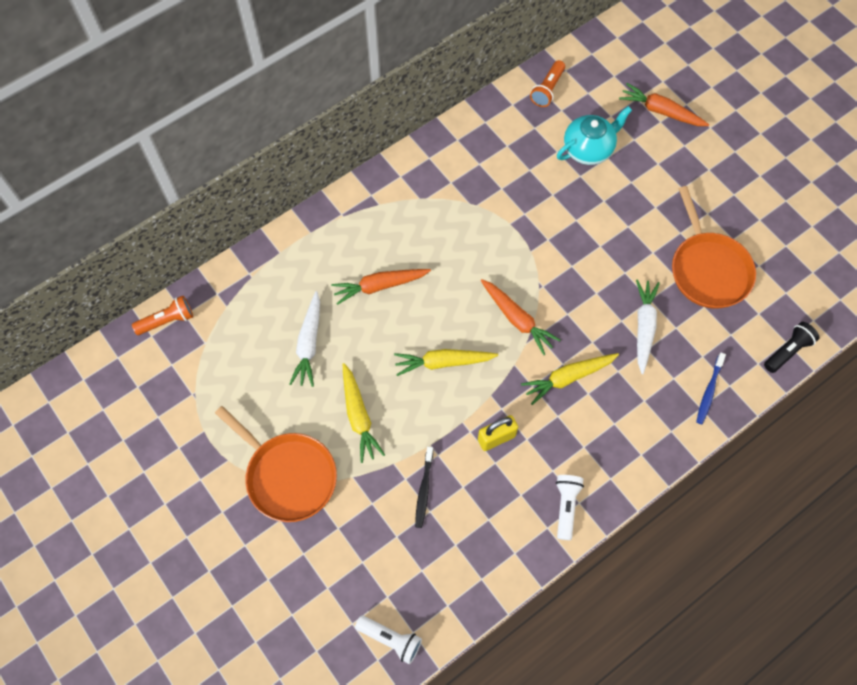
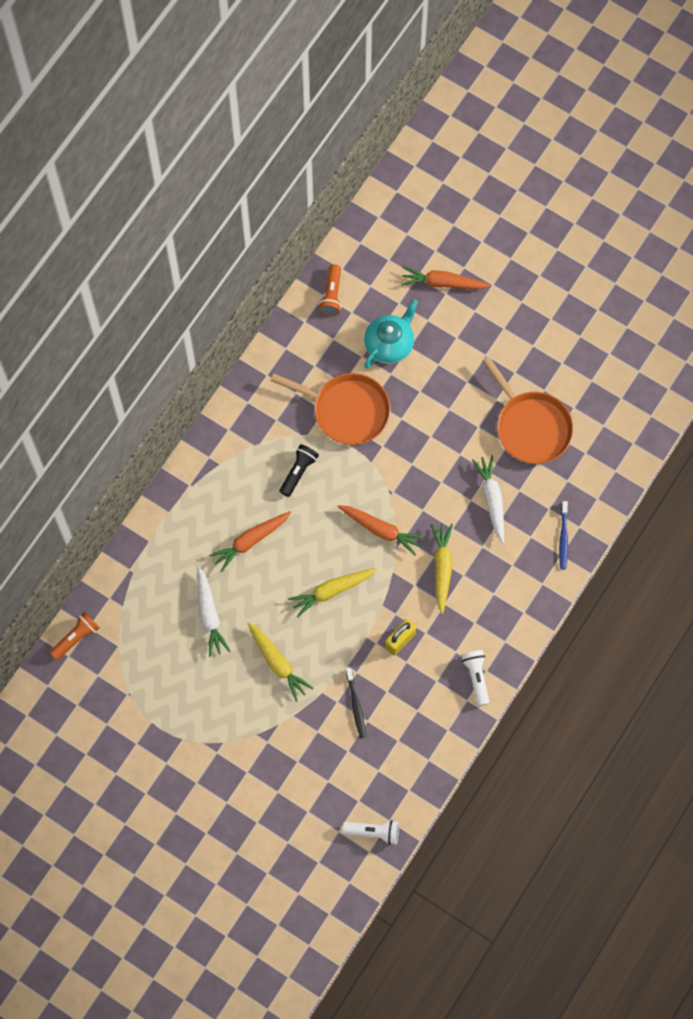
camera: 20 degrees left, 5 degrees up
orange pan [215,406,337,522] -> orange pan moved to [271,373,391,445]
yellow carrot [521,353,619,405] -> yellow carrot turned 135 degrees clockwise [431,524,453,614]
black flashlight [764,322,819,373] -> black flashlight moved to [279,444,319,497]

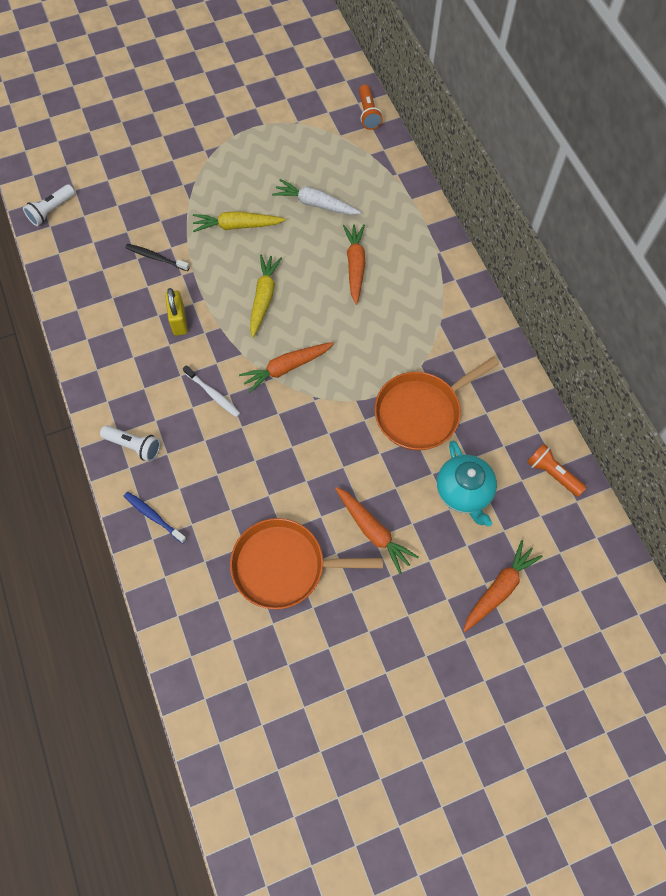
camera: 125 degrees right, 5 degrees down
black flashlight [279,444,319,497] -> none
yellow carrot [431,524,453,614] -> white toothbrush [183,365,240,417]
white flashlight [461,650,490,706] -> white flashlight moved to [100,425,161,462]
white carrot [472,455,504,544] -> none
none -> orange carrot [335,487,419,574]

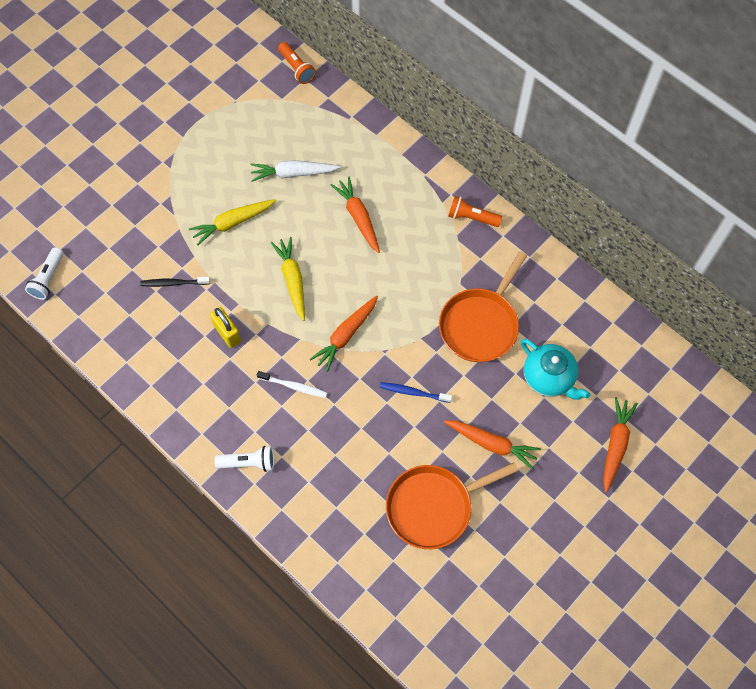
camera: 25 degrees left, 0 degrees up
blue toothbrush [124,492,187,544] -> blue toothbrush moved to [380,382,452,403]
orange flashlight [527,443,587,497] -> orange flashlight moved to [448,196,502,227]

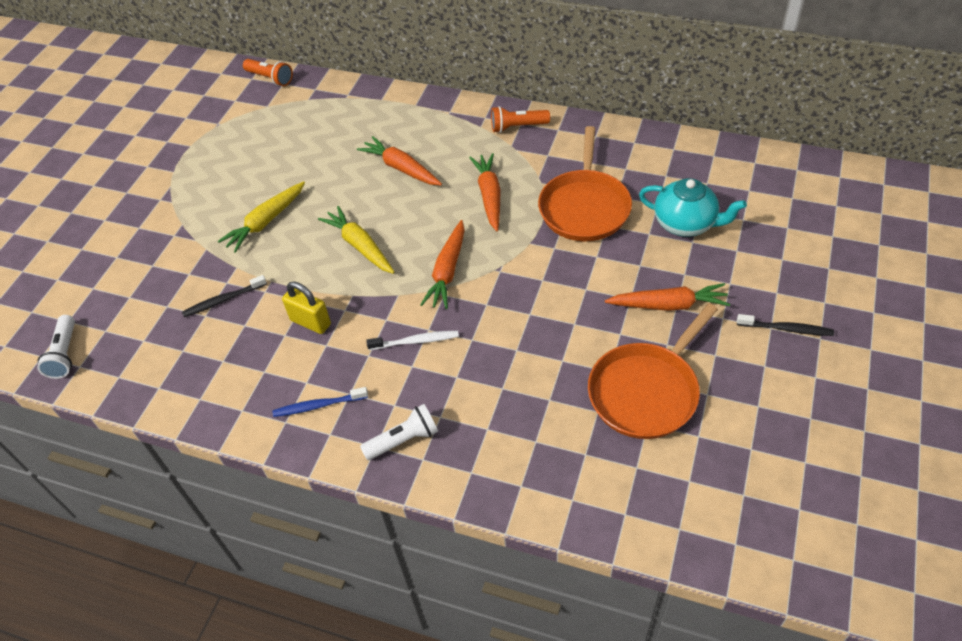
camera: 20 degrees left, 15 degrees down
white carrot [250,160,340,182] -> none
blue toothbrush [380,382,452,403] -> blue toothbrush moved to [272,387,368,417]
orange carrot [603,397,638,493] -> orange carrot moved to [469,153,501,231]
none -> black toothbrush [737,314,834,336]

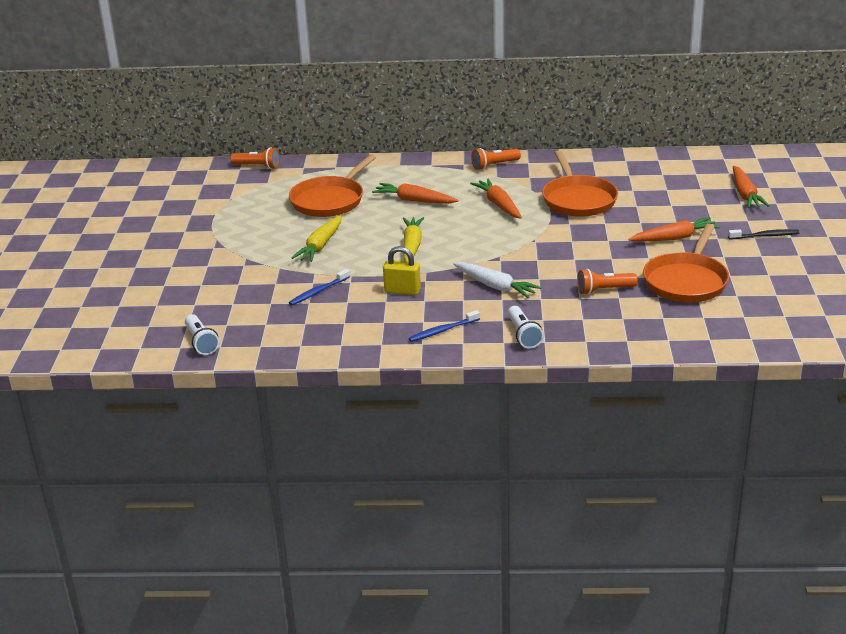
camera: 20 degrees left, 20 degrees down
black toothbrush [182,275,267,317] -> blue toothbrush [289,269,350,306]
yellow carrot [318,206,395,274] -> yellow carrot turned 60 degrees clockwise [403,217,424,262]
white flashlight [360,404,438,460] -> white flashlight turned 120 degrees clockwise [508,306,544,349]
white toothbrush [366,331,459,350] -> white carrot [453,262,542,298]
orange carrot [420,220,465,309] -> orange carrot moved to [733,166,770,208]
turquoise teapot [639,178,747,237] -> none
none -> orange pan [289,154,376,217]
none -> orange flashlight [577,269,638,295]

